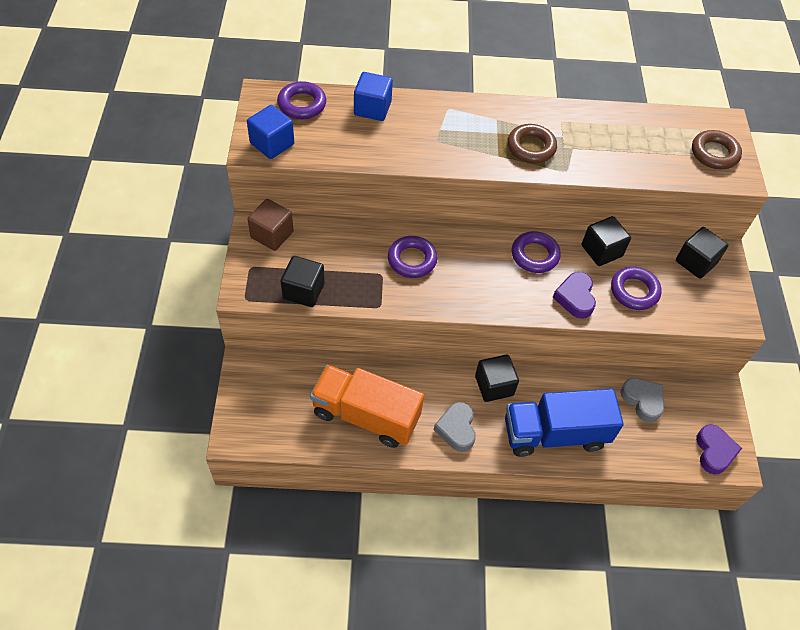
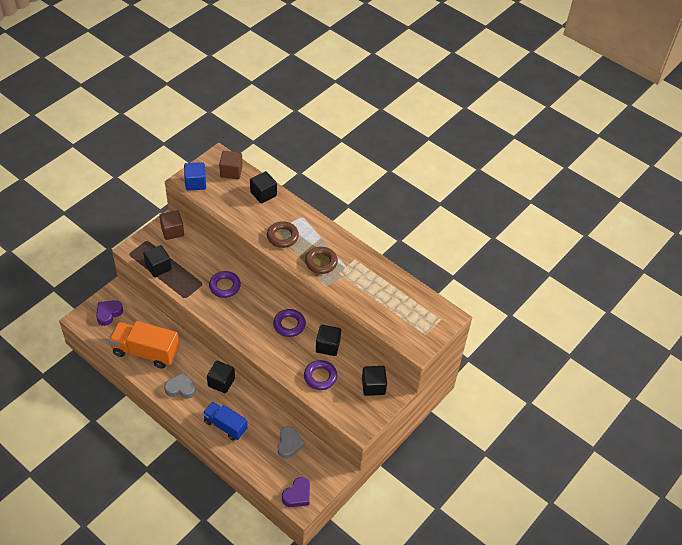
camera: 40 degrees right, 5 degrees down
purple ring [277,81,326,119] -> brown cube [219,151,243,179]
orange truck [310,365,424,448] -> orange truck turned 45 degrees counterclockwise [109,321,179,369]
blue cube [354,72,393,121] -> black cube [250,171,277,203]
grey heart [434,402,476,452] -> grey heart turned 60 degrees clockwise [164,372,196,399]
blue truck [505,389,624,457] -> blue truck [203,402,248,441], size x0.65
purple heart [552,272,596,319] -> purple heart moved to [96,300,123,326]
brown ring [692,130,742,169] -> brown ring moved to [267,221,299,248]

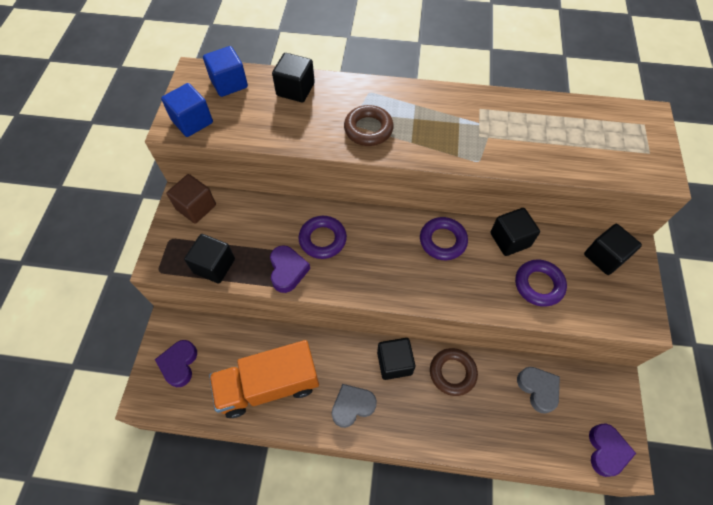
camera: 30 degrees left, 10 degrees up
blue truck [203,402,248,441] -> none
brown cube [219,151,243,179] -> blue cube [203,46,248,97]
brown ring [305,247,338,274] -> brown ring moved to [430,348,478,396]
none -> purple heart [270,245,310,293]

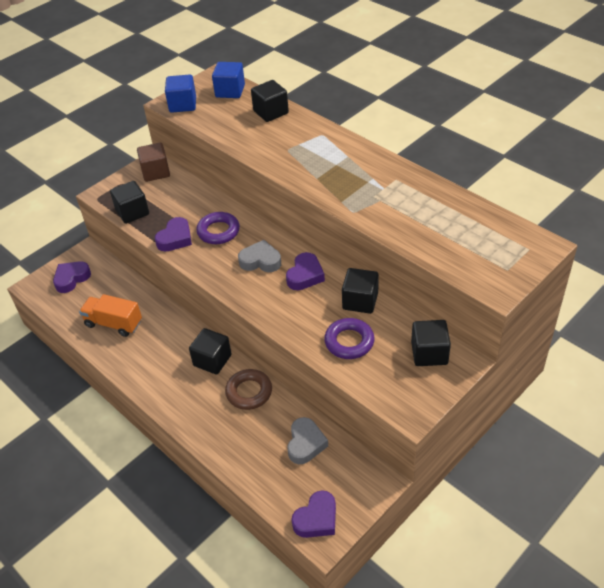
camera: 40 degrees right, 15 degrees down
orange truck [209,340,319,418] -> orange truck [79,294,142,337], size x0.65
grey heart [332,384,377,428] -> grey heart moved to [238,240,281,272]
brown ring [344,105,394,146] -> none
purple ring [420,217,468,260] -> purple heart [286,252,325,290]

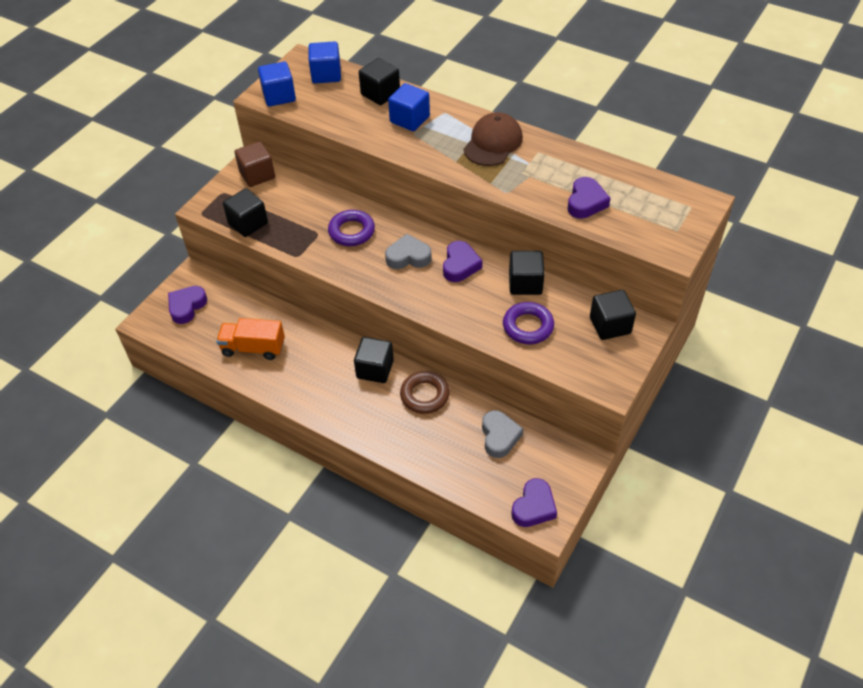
camera: 15 degrees left, 5 degrees up
purple heart [155,217,192,251] -> purple heart moved to [568,177,611,219]
none -> blue cube [388,83,430,131]
none -> brown cap [464,112,523,166]

